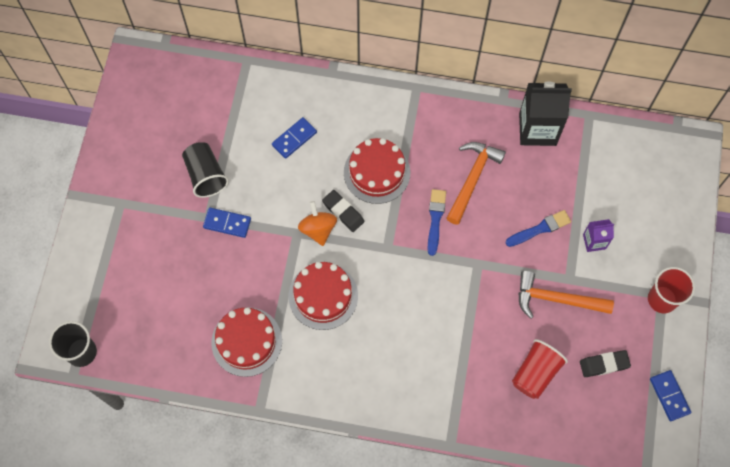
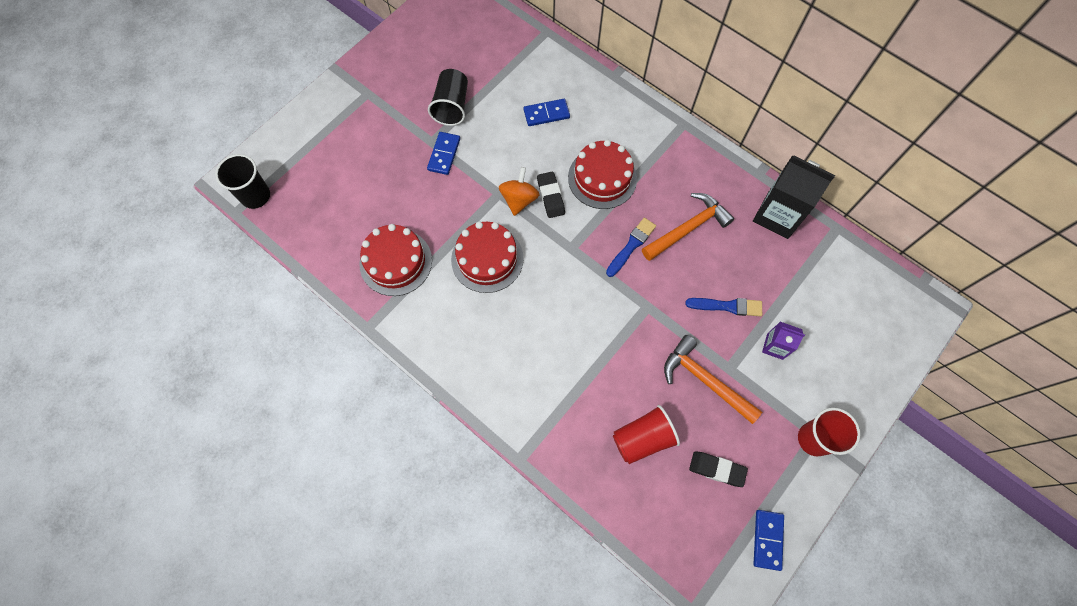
camera: 30 degrees right, 0 degrees up
blue domino [203,208,251,238] -> blue domino turned 60 degrees clockwise [427,132,460,175]

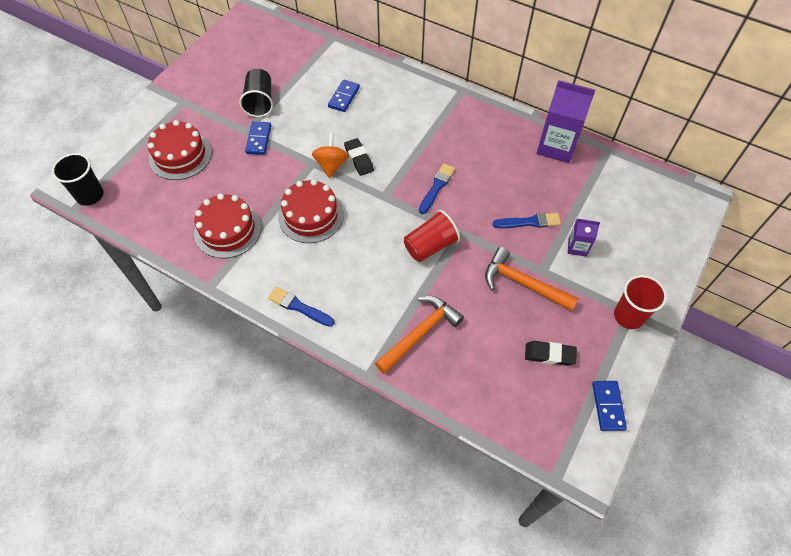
camera: 10 degrees left, 10 degrees down
blue domino [524,99,570,126] -> blue domino turned 45 degrees counterclockwise [328,80,360,112]
red cake [568,140,637,209] -> red cake moved to [148,120,212,180]
red cup [613,405,680,464] -> red cup moved to [404,210,460,262]
orange hammer [642,193,734,261] -> orange hammer moved to [375,296,464,374]
black carton [753,156,835,239] -> purple carton [537,80,595,163]
none -> blue brush [268,287,334,327]

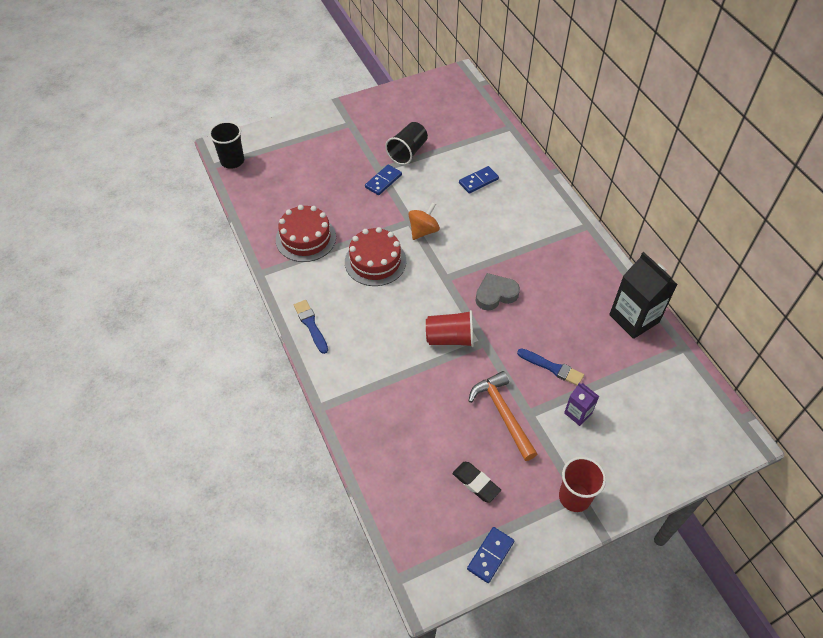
camera: 35 degrees right, 5 degrees down
red cake [148,120,212,180] -> none
black eraser [344,138,374,176] -> none
orange hammer [375,296,464,374] -> none
blue brush [419,163,455,214] -> grey heart [475,273,520,310]
purple carton [537,80,595,163] -> black carton [609,252,678,339]

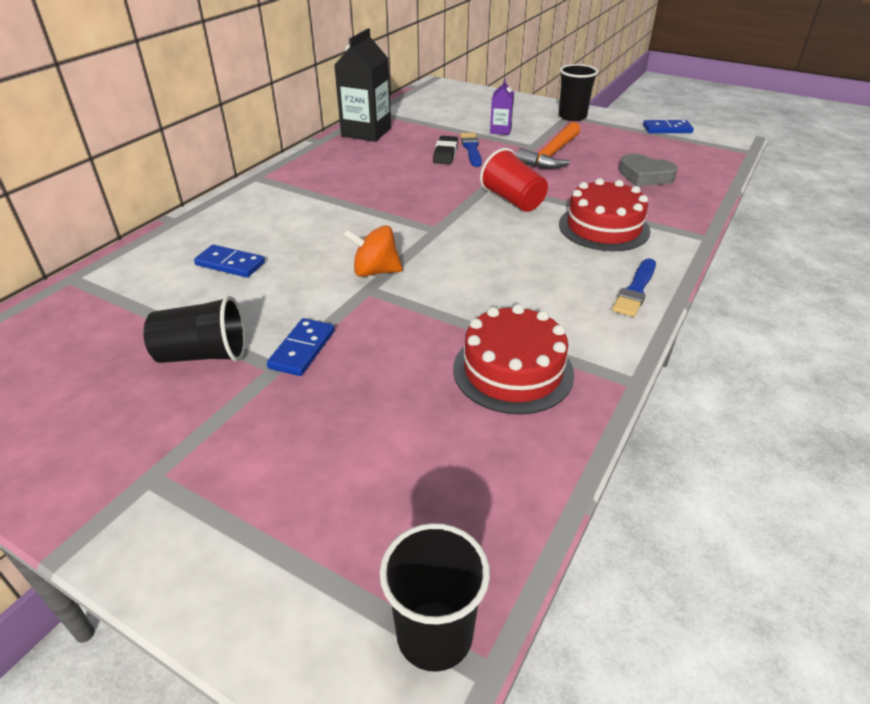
camera: 125 degrees left, 15 degrees down
red cake [345,227,406,286] -> red cake moved to [559,178,651,251]
blue domino [365,164,402,195] -> blue domino turned 75 degrees counterclockwise [267,318,335,376]
black eraser [452,462,501,503] -> black eraser moved to [433,136,458,164]
grey heart [475,273,520,310] -> grey heart moved to [619,154,678,186]
red cup [559,457,606,512] -> black cup [559,64,598,121]

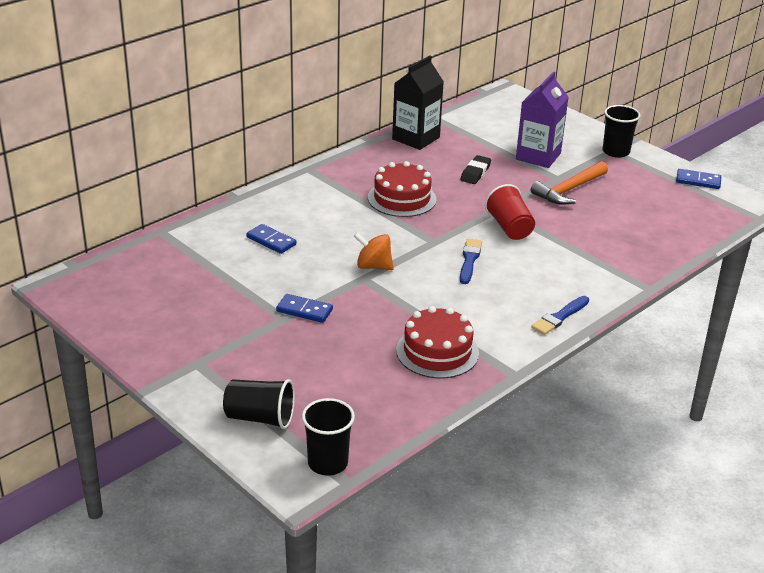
camera: 15 degrees right, 5 degrees down
black cup [143,296,246,363] -> black cup moved to [223,379,295,429]
blue domino [267,318,335,376] -> blue domino turned 75 degrees clockwise [276,294,333,323]
blue brush [460,133,482,167] -> blue brush moved to [460,239,482,284]
purple carton [490,79,514,135] -> purple carton [516,71,569,168], size x1.92
red cake [559,178,651,251] -> red cake moved to [368,161,436,217]
grey heart [619,154,678,186] -> none

